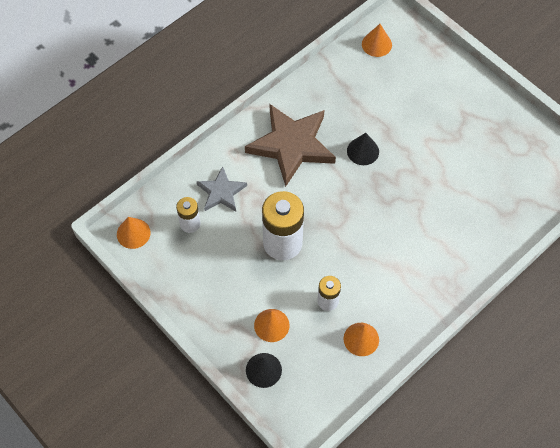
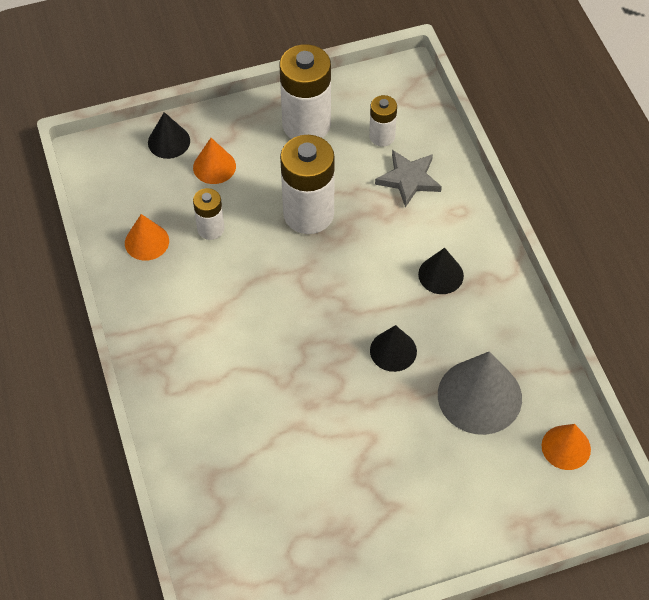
camera: 115 degrees right, 5 degrees down
orange cone [117,217,151,249] -> none
brown star [245,104,336,187] -> black cone [418,248,464,294]
none -> white battery [279,44,331,139]
none -> grey cone [438,351,522,435]

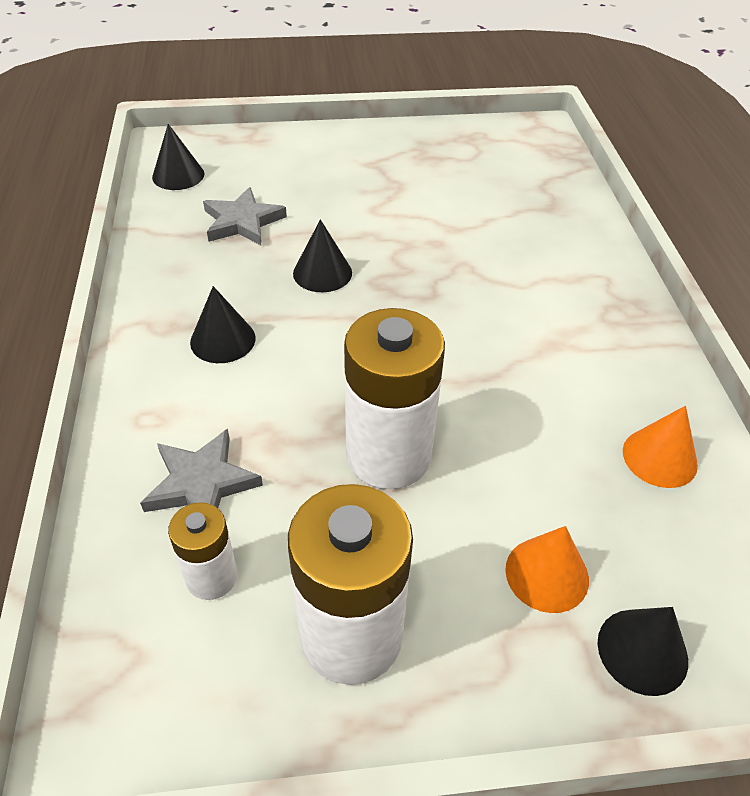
camera: 170 degrees left, 10 degrees down
white battery [193,188,224,240] -> none
grey cone [438,351,522,435] -> grey star [203,187,287,245]
orange cone [542,424,591,470] -> black cone [152,124,205,190]

